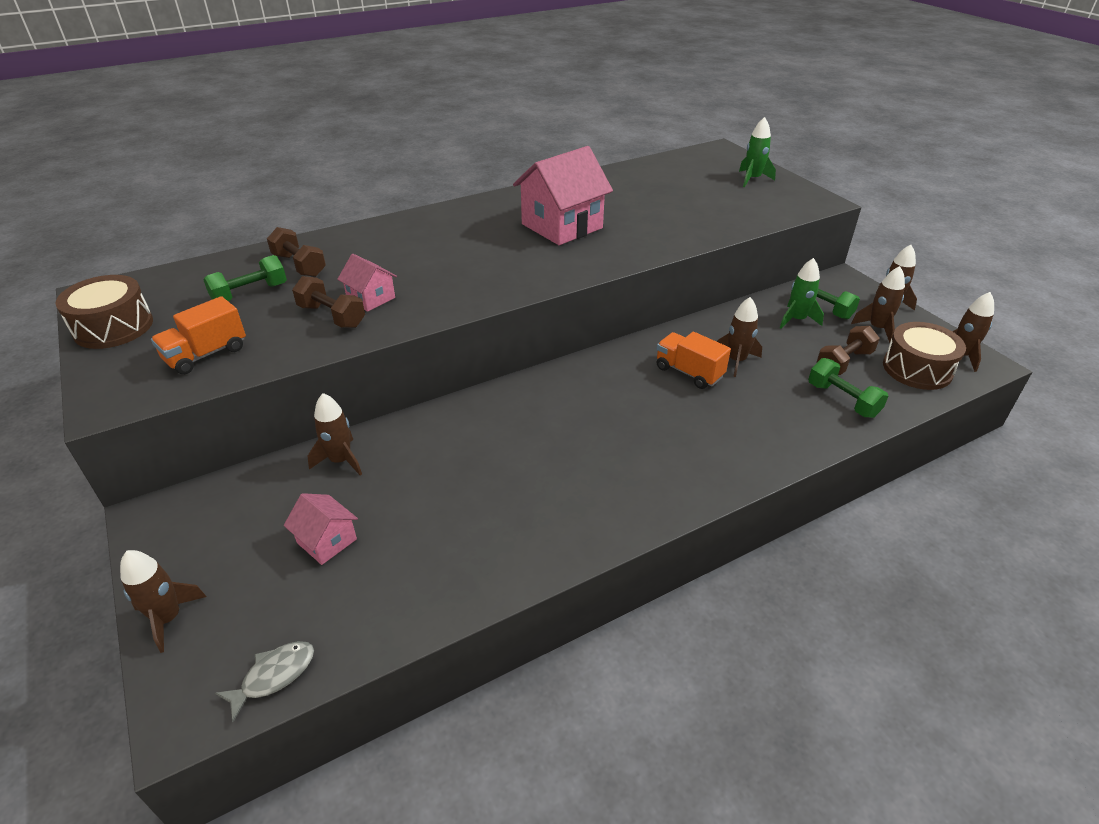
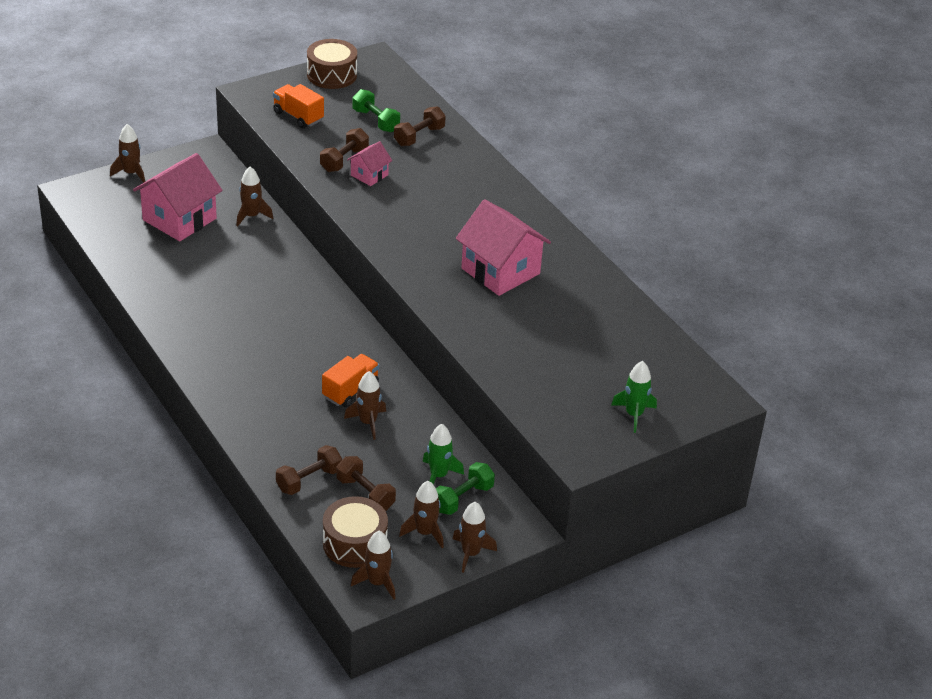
camera: 85 degrees right, 0 degrees up
grey fish [215,641,314,722] -> none
pink house [284,493,358,565] -> pink house [133,153,222,241], size x1.97
green dumbbell [808,358,888,418] -> brown dumbbell [276,445,342,495]

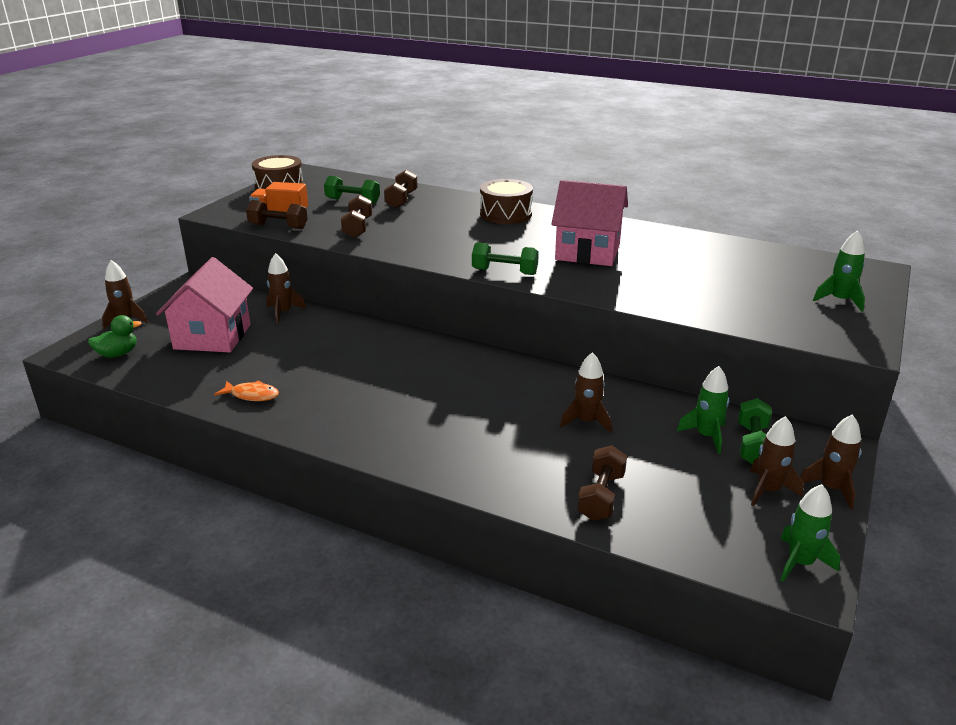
camera: 30 degrees left, 10 degrees down
orange truck [322,354,379,408] -> none
brown drum [323,496,388,568] -> brown drum moved to [480,179,533,224]
brown dumbbell [336,456,396,511] -> brown dumbbell moved to [246,200,307,229]
pink house [347,141,392,186] -> none
brown rocket [351,531,396,600] -> green rocket [780,484,840,582]
none -> green duck [88,315,142,358]
none -> orange fish [214,380,279,401]
none -> green dumbbell [472,242,539,275]

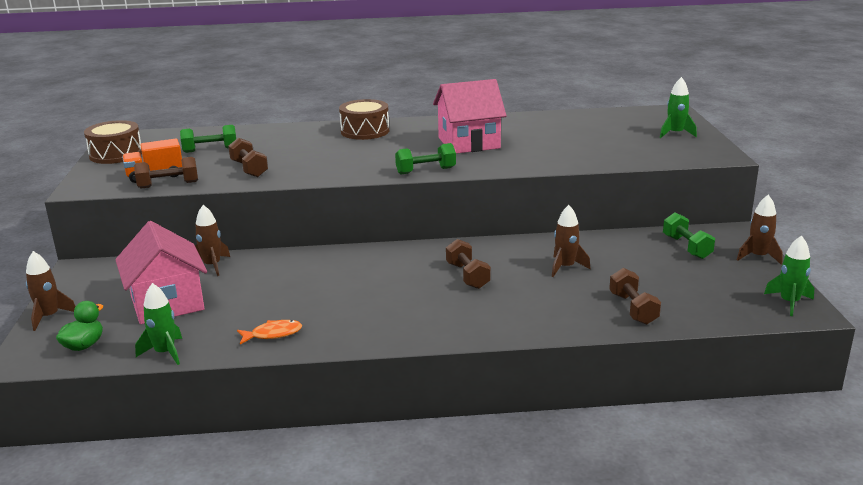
camera: 30 degrees left, 5 degrees down
brown dumbbell [384,170,418,208] -> brown dumbbell moved to [446,239,491,289]
green rocket [677,366,729,454] -> green rocket moved to [135,283,182,365]
brown rocket [750,416,803,506] -> none

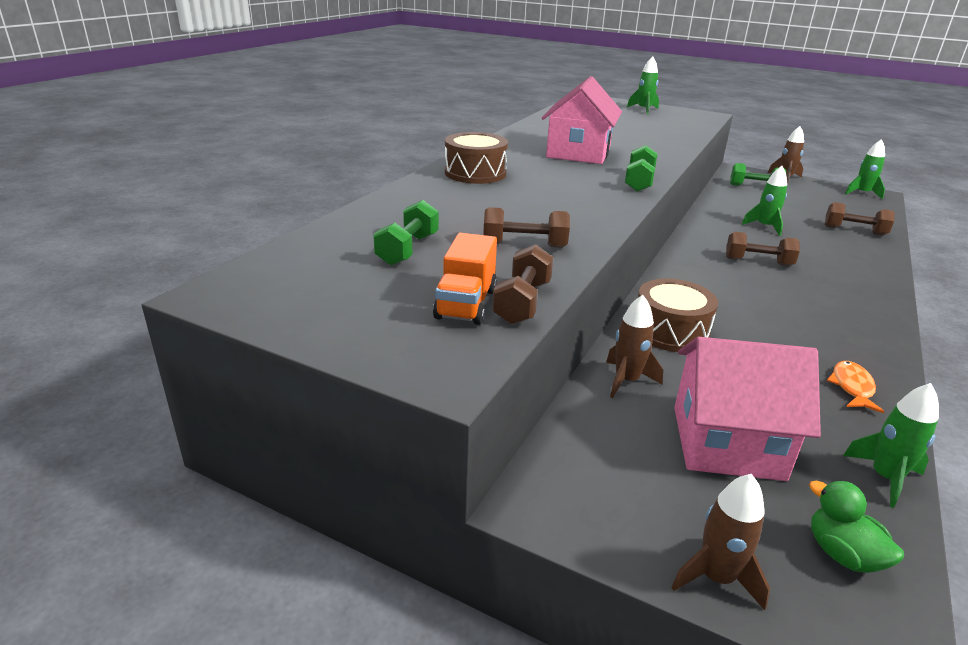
camera: 60 degrees left, 5 degrees up
brown drum [84,120,142,164] -> brown drum moved to [638,279,718,352]
brown rocket [552,205,591,277] -> green rocket [742,166,787,236]

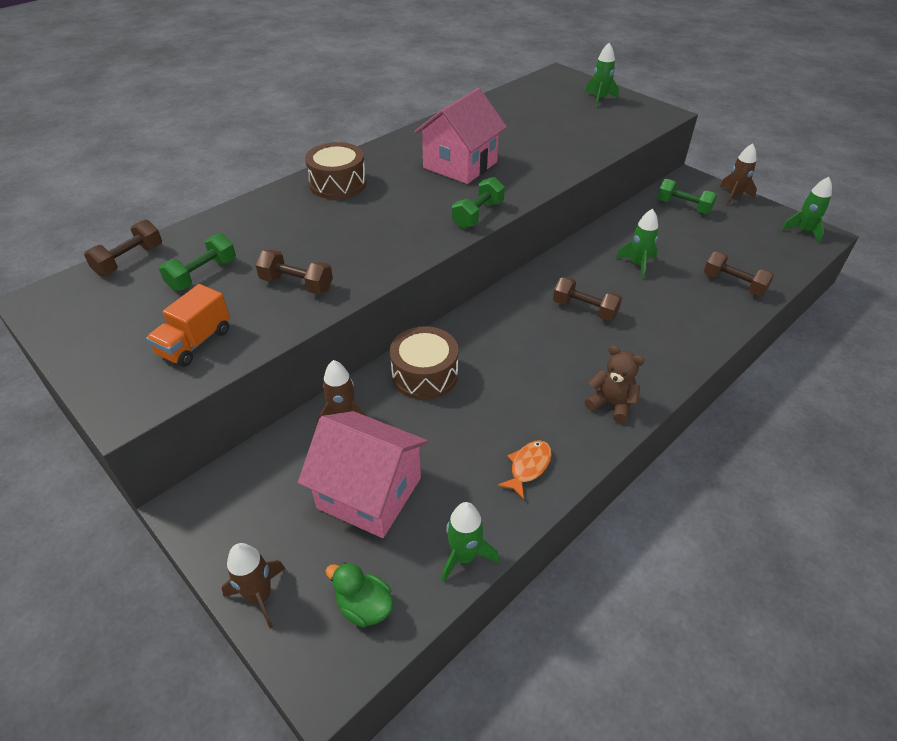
camera: 20 degrees right, 15 degrees up
brown dumbbell [492,244,553,325] -> brown dumbbell moved to [84,220,162,276]
green duck [809,481,904,573] -> green duck turned 45 degrees counterclockwise [326,562,394,627]
none -> brown teddy bear [585,345,645,424]

